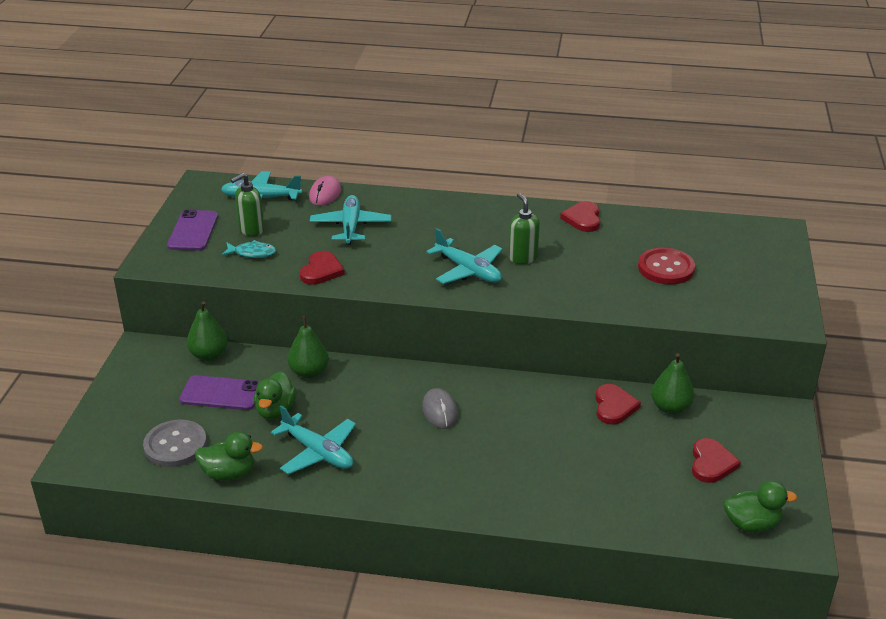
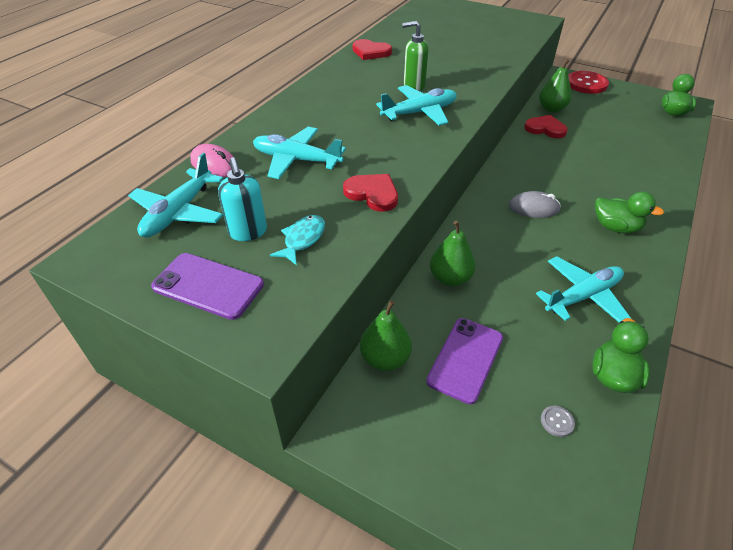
camera: 70 degrees left, 10 degrees up
grey button [143,419,207,467] -> grey button [541,406,575,437], size x0.41
green soap dispenser [230,173,264,236] -> turquoise soap dispenser [218,157,267,241]
green duck [254,371,297,420] -> green duck moved to [595,191,664,234]
red button [638,248,695,285] -> red button moved to [568,71,609,94]
red heart [692,438,741,483] -> none

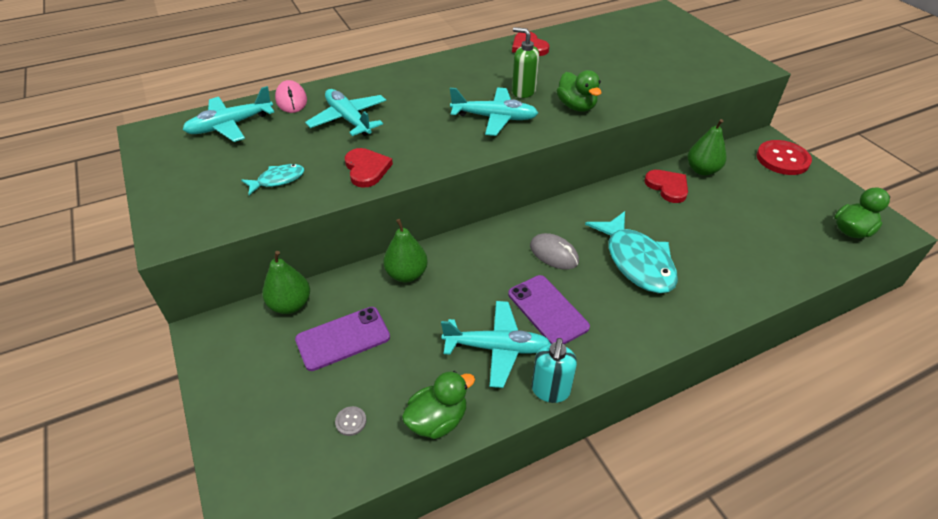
camera: 35 degrees right, 0 degrees up
purple phone [151,253,264,320] -> purple phone moved to [508,275,590,344]
turquoise soap dispenser [218,157,267,241] -> turquoise soap dispenser moved to [532,338,577,403]
green duck [595,191,664,234] -> green duck moved to [557,70,601,112]
none -> turquoise fish [585,211,678,293]

